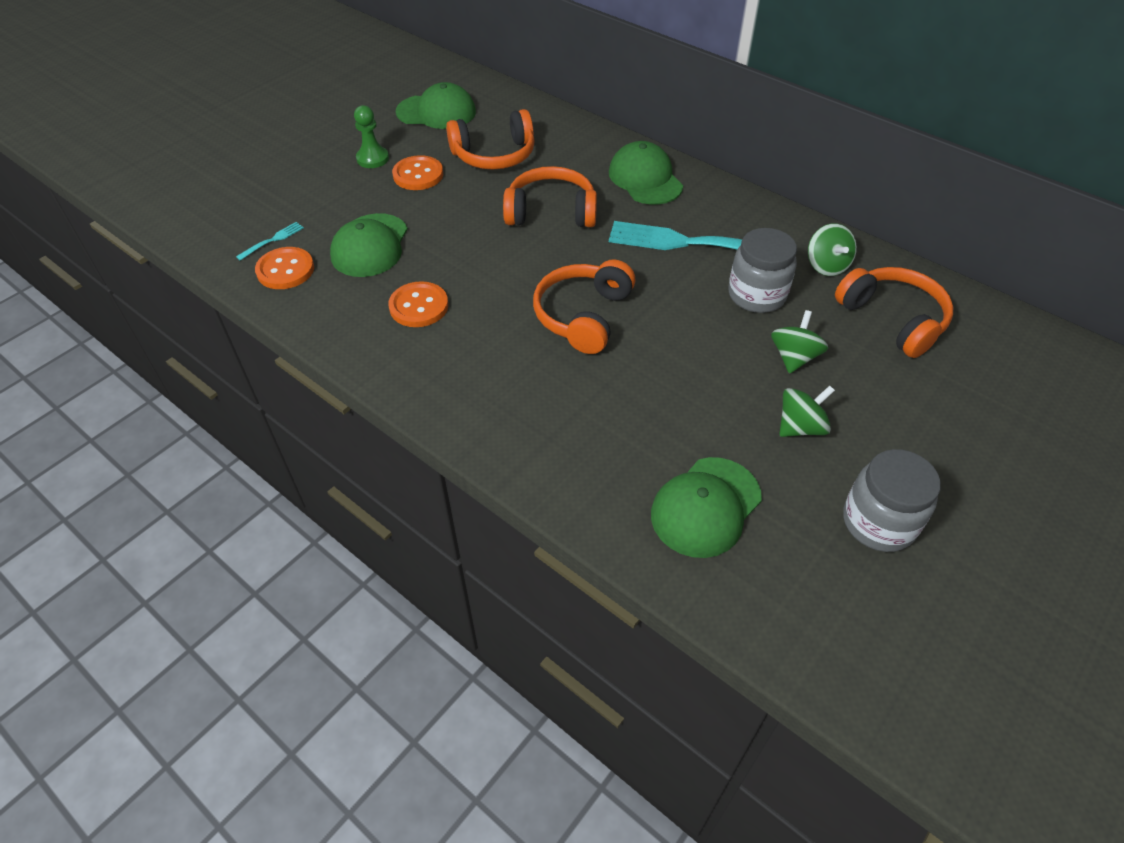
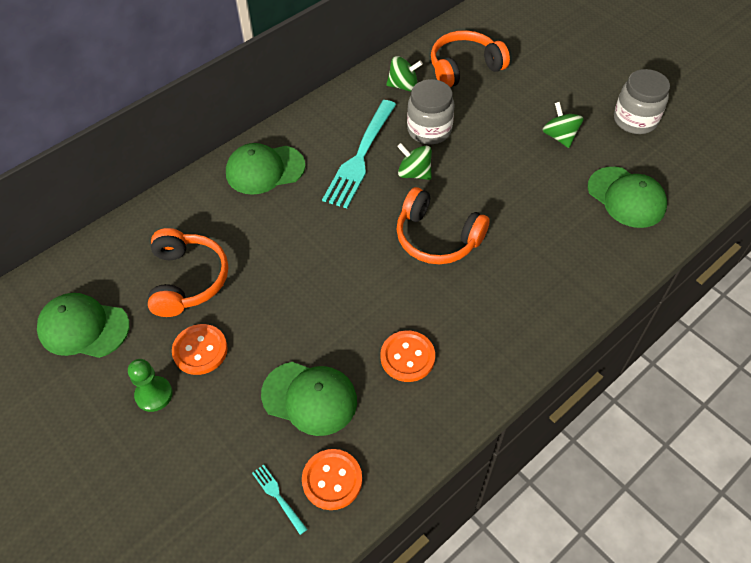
camera: 80 degrees left, 5 degrees up
green cap [396,82,476,129] -> green cap turned 90 degrees counterclockwise [37,293,130,358]
orange headphones [503,166,597,227] -> none
green spinning top [771,310,828,374] -> green spinning top moved to [397,143,432,180]

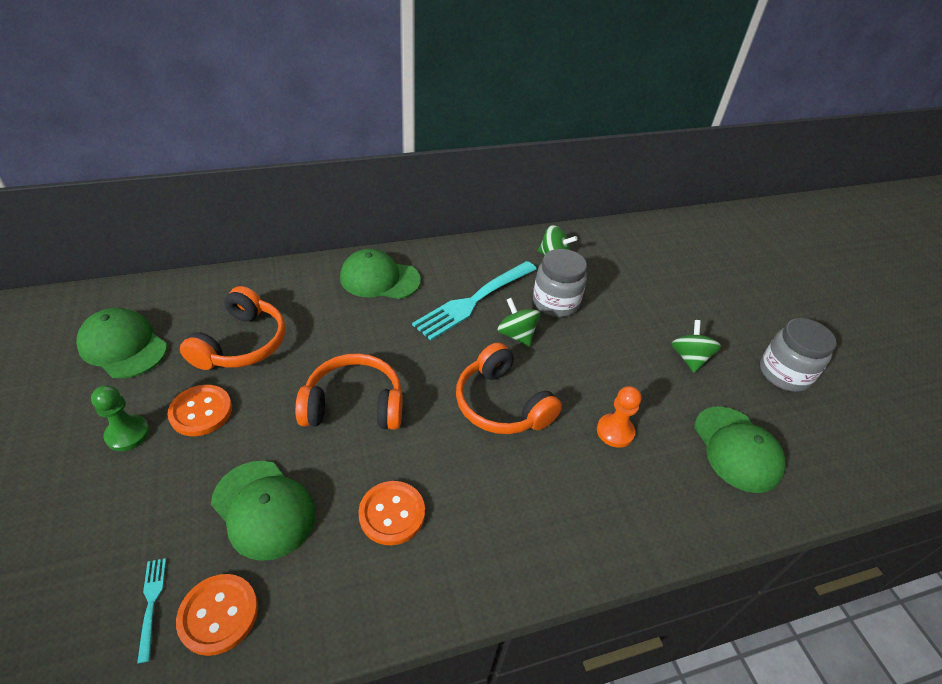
camera: 20 degrees right, 10 degrees down
orange headphones [431,30,510,88] -> orange headphones moved to [295,353,403,430]
none -> orange pawn [597,386,641,448]

